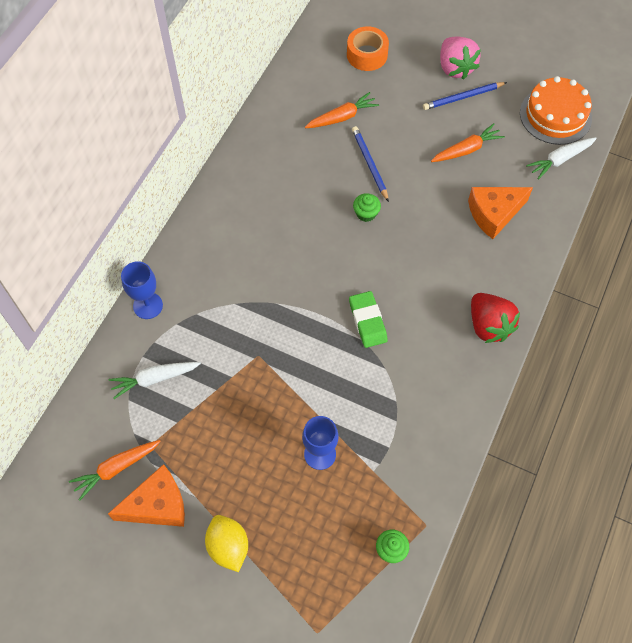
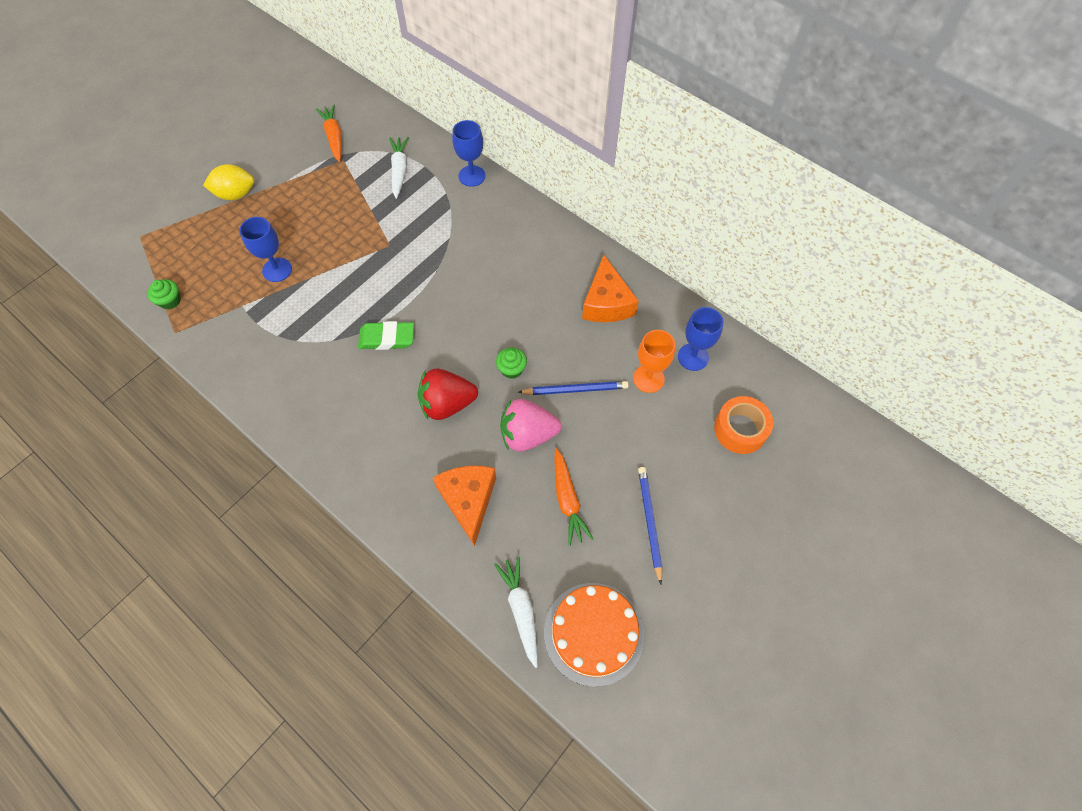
camera: 105 degrees right, 0 degrees up
orange cheese [108,464,185,527] -> orange cheese moved to [582,255,639,322]
orange carrot [305,92,379,128] -> orange goblet [633,330,675,393]
pink strawberry [440,37,481,80] -> pink strawberry moved to [500,399,561,452]
red strawberry [471,293,520,343] -> red strawberry moved to [418,369,478,420]
none -> blue goblet [678,307,724,371]

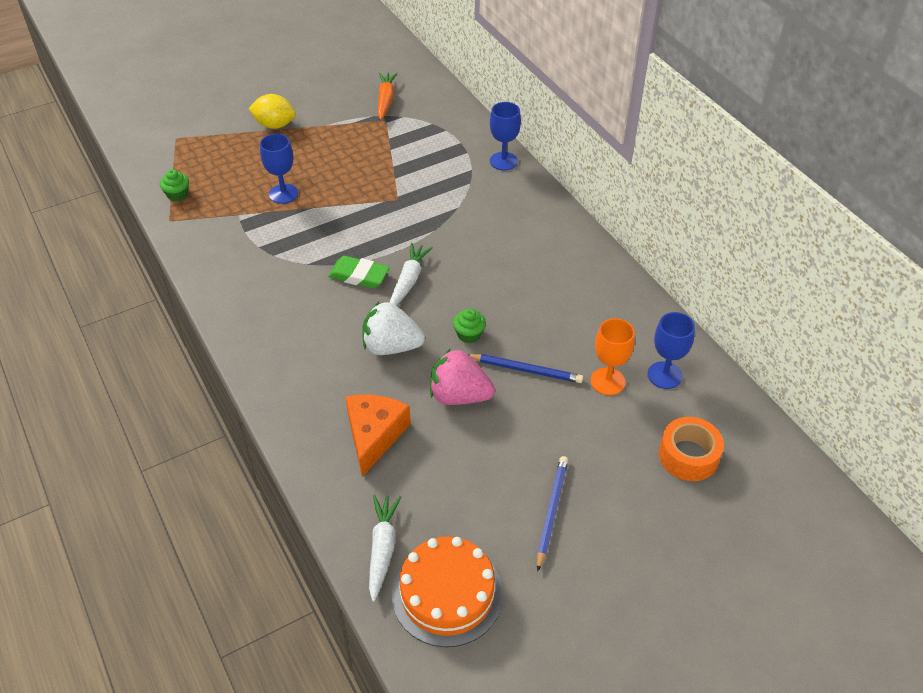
camera: 20 degrees right, 15 degrees down
white carrot [389,137,409,199] -> white carrot moved to [390,243,433,306]
red strawberry [418,369,478,420] -> white strawberry [362,302,425,355]
orange carrot [554,448,593,546] -> none
orange cheese [582,255,639,322] -> none

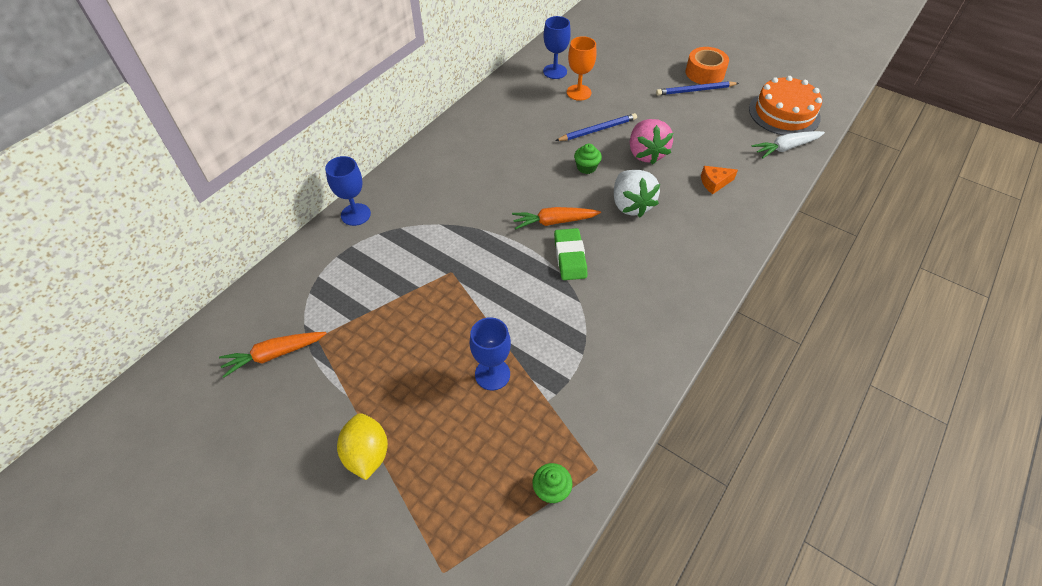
camera: 115 degrees left, 5 degrees up
orange cheese [345,395,411,477] -> orange cheese [701,166,738,194], size x0.55
white carrot [390,243,433,306] -> orange carrot [512,207,601,230]
blue pencil [468,354,583,383] -> blue pencil turned 75 degrees clockwise [555,113,637,141]
orange tape [659,417,724,481] -> orange tape moved to [686,47,729,84]

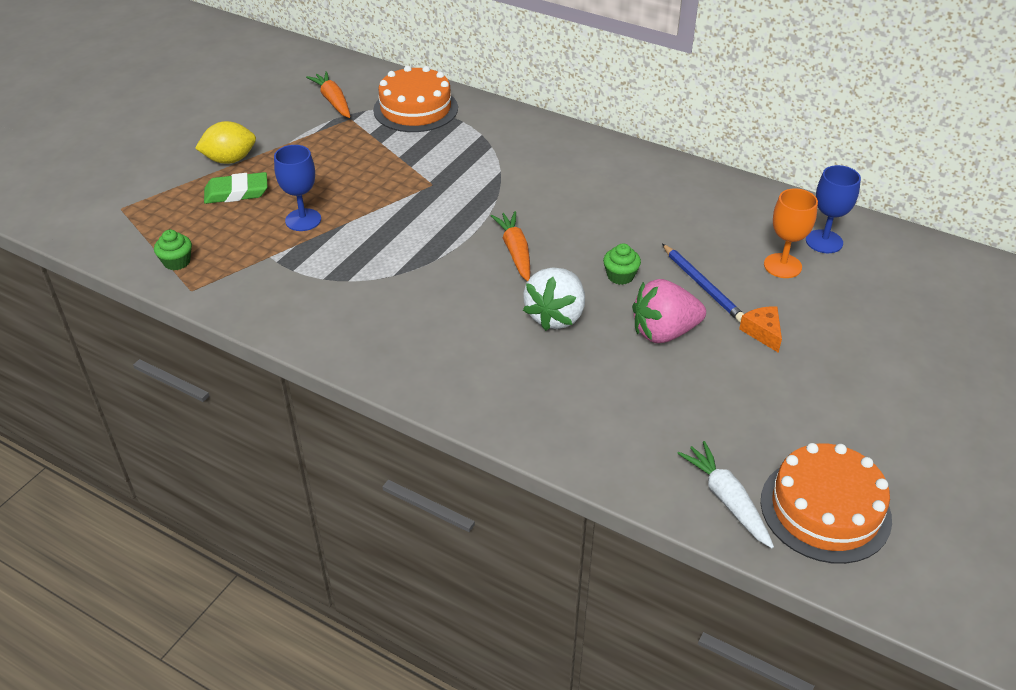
camera: 85 degrees right, 10 degrees down
blue goblet [325,156,371,226] -> none
green eraser [554,228,587,280] -> green eraser moved to [204,172,268,204]
white strawberry [614,170,660,217] -> white strawberry turned 45 degrees counterclockwise [523,268,585,331]
blue pencil [656,81,739,95] -> none
orange tape [686,47,729,84] -> none
orange cheese [701,166,738,194] -> orange cheese moved to [739,306,782,353]
none -> orange cake [373,66,458,132]

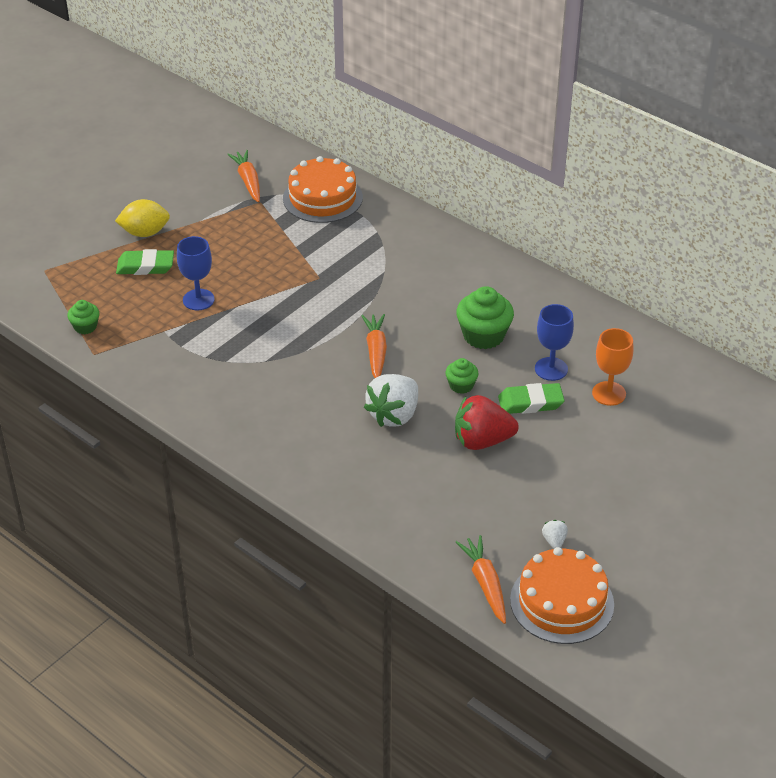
camera: 10 degrees right, 0 degrees up
pink strawberry [632,279,706,343] -> red strawberry [455,395,519,450]
blue pencil [662,244,744,323] -> green eraser [498,383,565,414]
white carrot [677,441,774,548] -> orange carrot [456,535,506,624]
orange cheese [739,306,782,353] -> none
blue goblet [806,165,861,253] -> blue goblet moved to [535,304,574,381]
none -> green cupcake [456,286,514,349]
none -> white strawberry [542,520,568,549]

